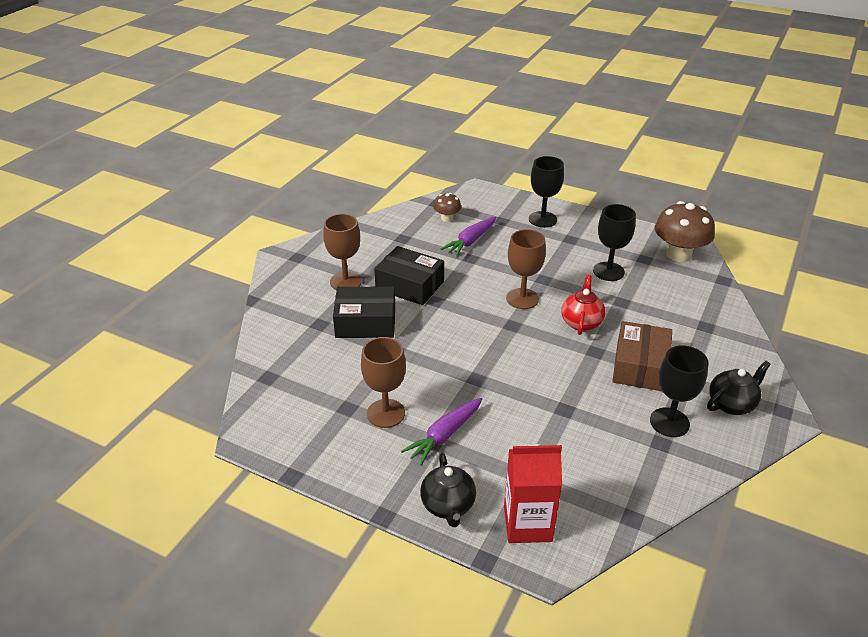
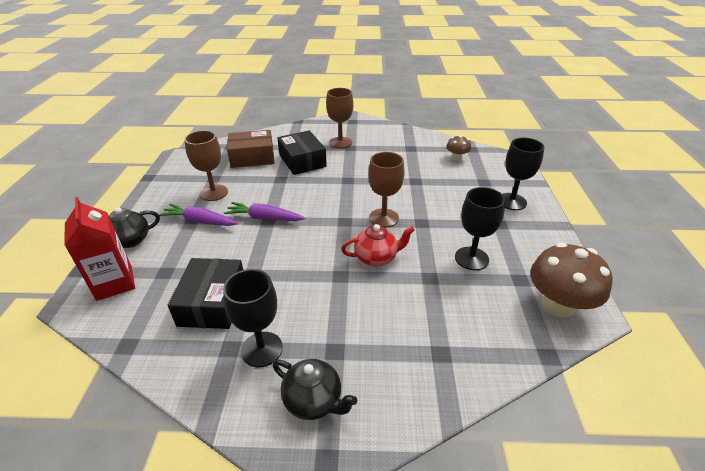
camera: 65 degrees right, 0 degrees up
black box [374,246,444,305] -> black box moved to [168,258,243,329]
purple carrot [441,216,496,256] -> purple carrot moved to [224,202,305,221]
brown box [612,321,672,391] -> brown box moved to [227,130,274,168]

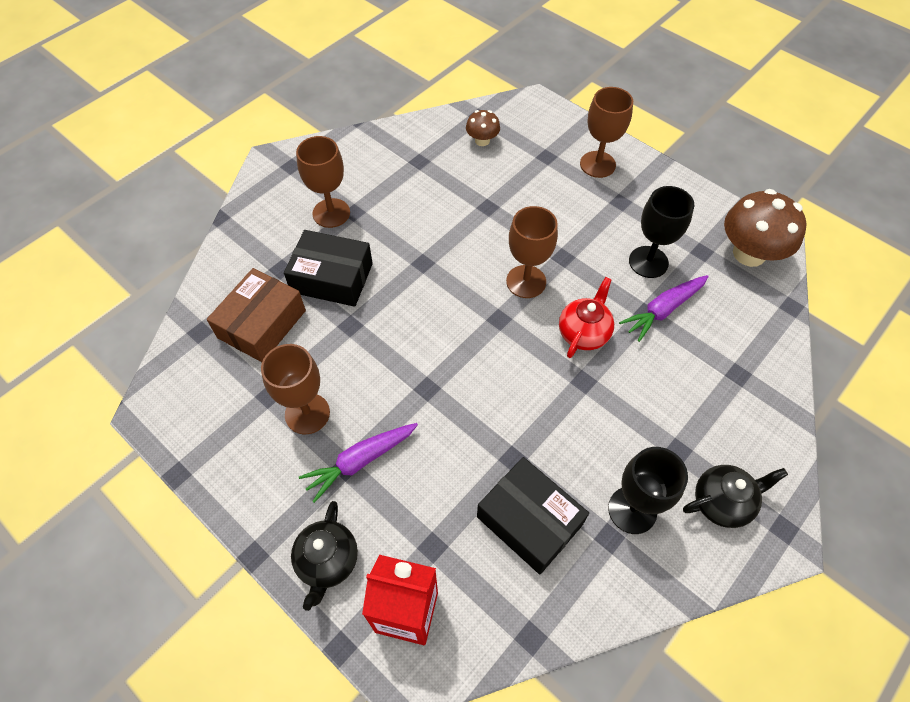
camera: 50 degrees left, 20 degrees up
purple carrot [224,202,305,221] -> purple carrot moved to [619,275,709,342]
black goblet [503,138,544,210] -> brown goblet [580,87,633,178]

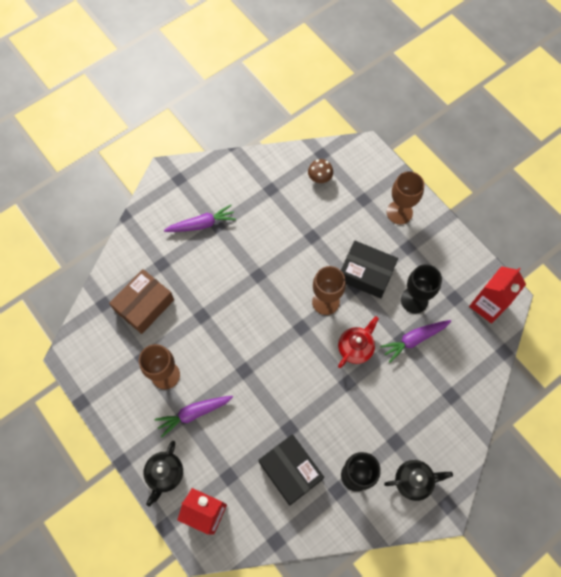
camera: 10 degrees right, 10 degrees up
black box [284,230,373,307] -> black box moved to [341,241,398,298]
brown goblet [296,136,350,228] -> purple carrot [164,205,236,232]
brown mushroom [724,189,807,267] -> red carton [469,266,526,323]

